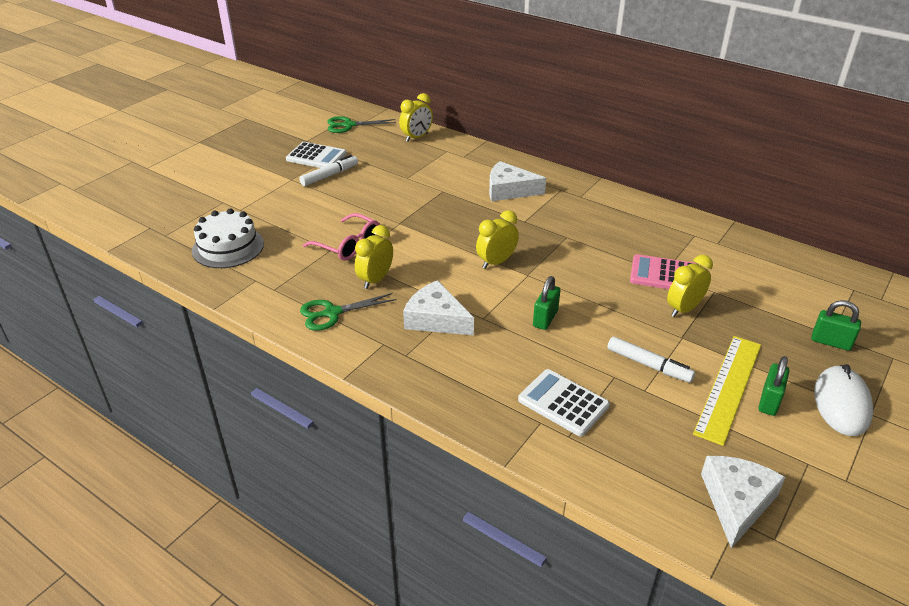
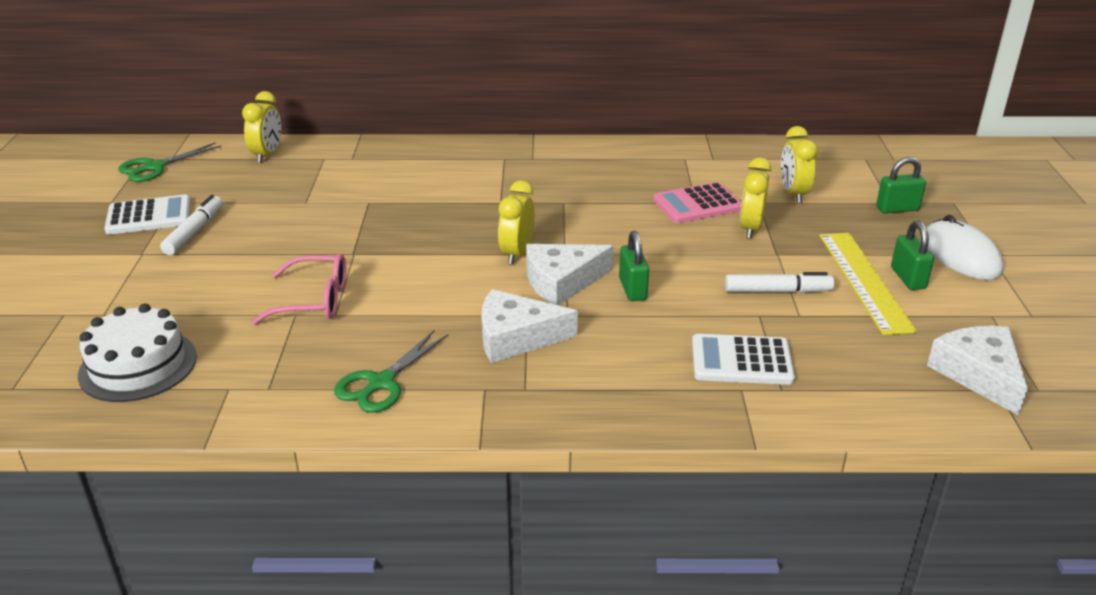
camera: 35 degrees left, 5 degrees down
yellow clock [355,225,393,289] -> yellow clock moved to [781,126,818,203]
white cheese [489,161,546,201] -> white cheese moved to [526,244,613,305]

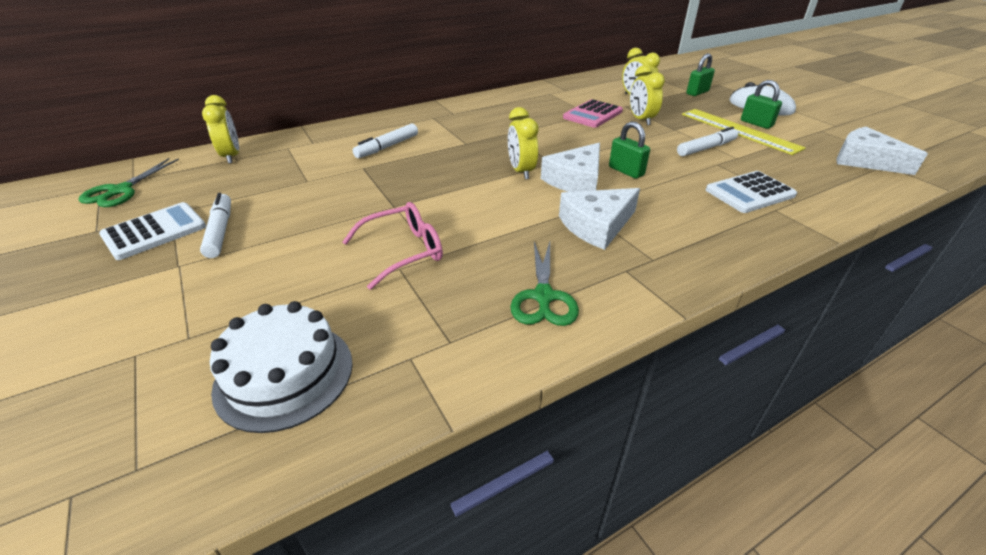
camera: 30 degrees left, 5 degrees up
none -> white marker [353,123,418,158]

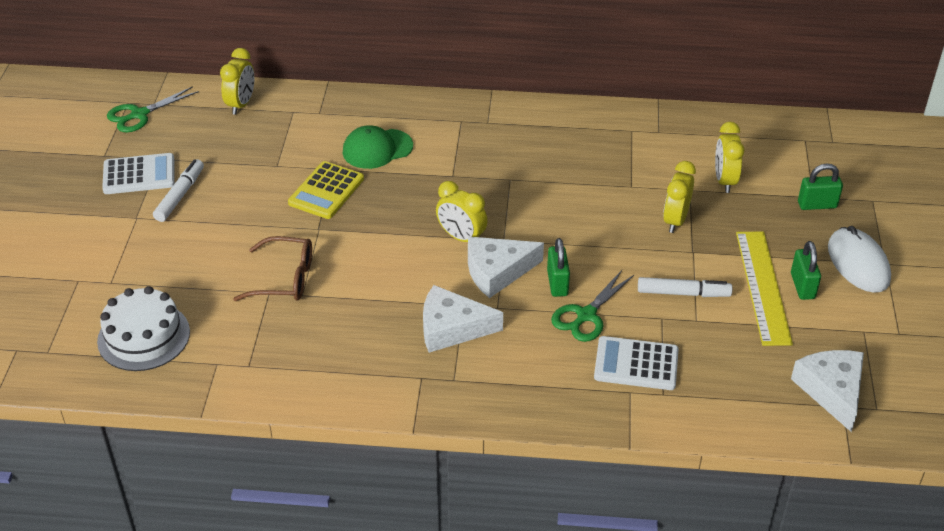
camera: 35 degrees right, 5 degrees up
pink glasses [343,202,443,290] -> brown glasses [233,236,312,301]
white marker [353,123,418,158] -> green cap [343,125,413,169]
yellow clock [508,107,539,180] -> yellow clock turned 75 degrees counterclockwise [436,181,488,242]
green scissors [510,242,579,326] -> green scissors moved to [551,270,634,342]
pink calculator [563,99,623,128] -> none
none -> yellow calculator [288,161,364,219]

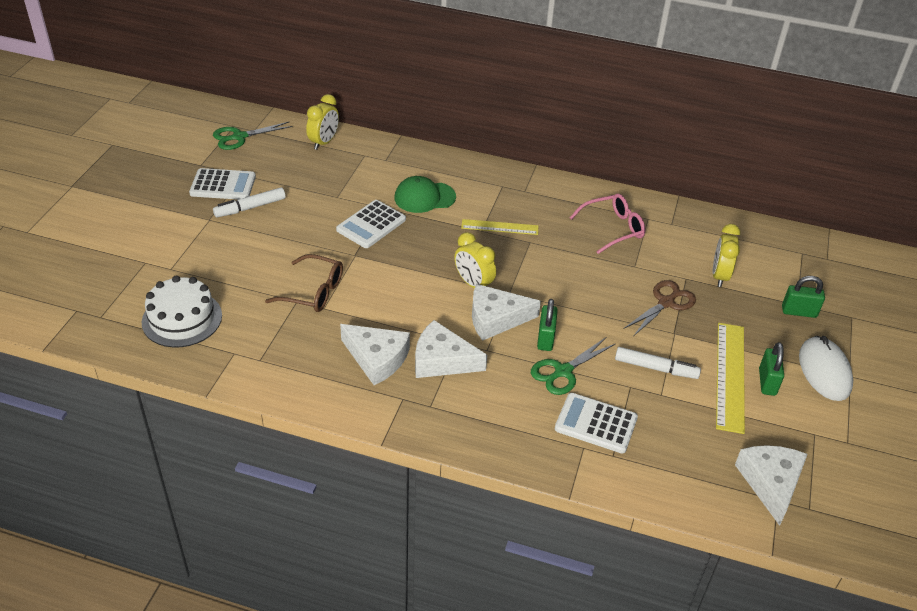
camera: 10 degrees right, 0 degrees up
white marker [153,159,204,222] -> white marker turned 150 degrees counterclockwise [213,187,286,217]
yellow calculator [288,161,364,219] -> white calculator [336,200,406,248]
yellow clock [663,161,696,233] -> brown scissors [623,280,696,336]
none -> white cheese [340,324,410,385]
none -> yellow ruler [461,219,538,235]
none -> pink glasses [570,194,645,254]

